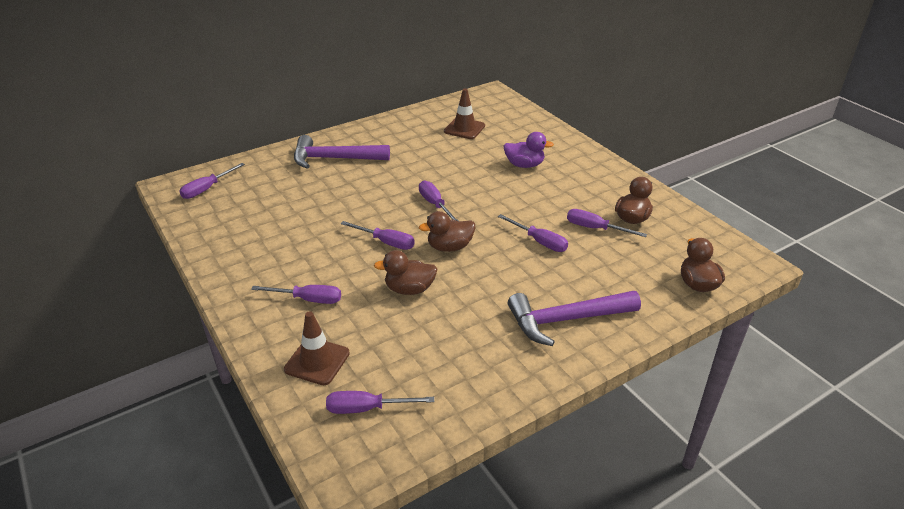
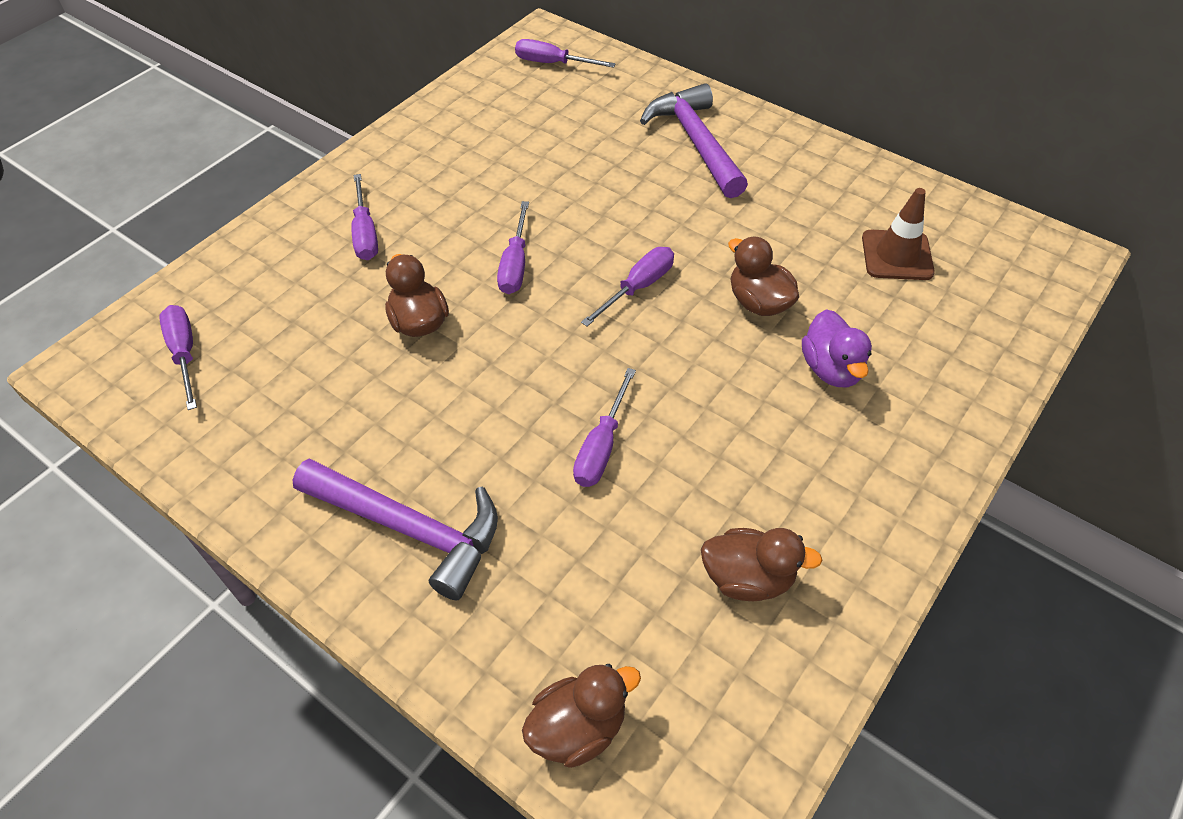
camera: 70 degrees right, 15 degrees up
brown traffic cone [284,311,350,385] -> none
brown duck [419,211,475,252] -> brown duck moved to [728,237,799,316]
purple hammer [508,291,641,346] -> purple hammer turned 150 degrees clockwise [293,458,498,600]
purple screwdriver [567,209,647,237] -> none

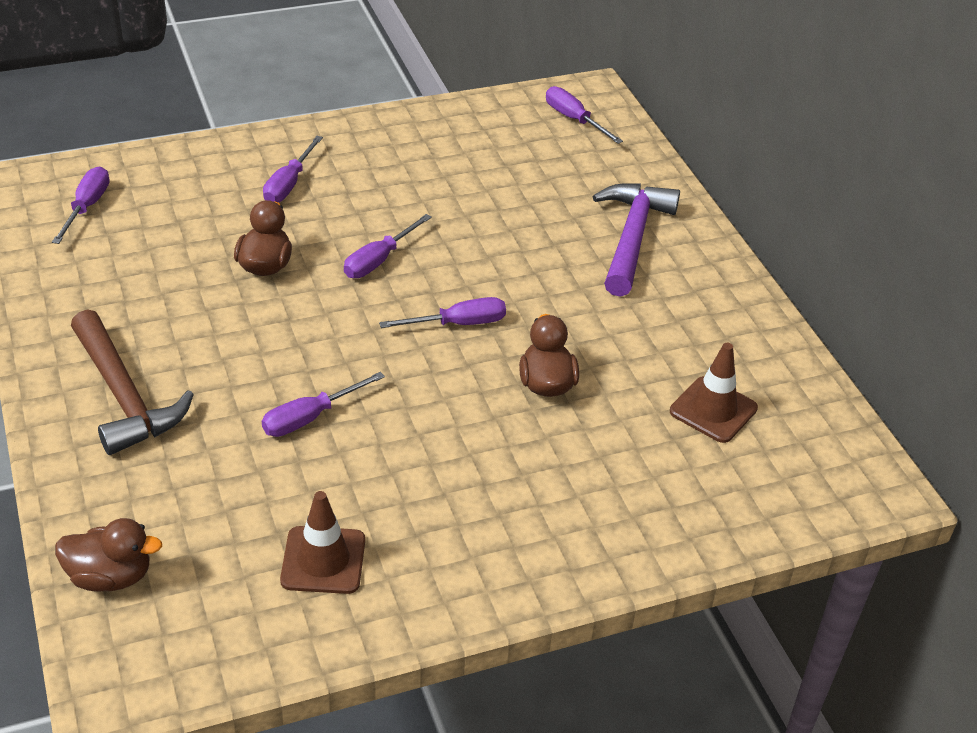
camera: 30 degrees right, 10 degrees down
purple hammer [293,458,498,600] -> brown hammer [71,309,194,455]
brown duck [701,528,822,601] -> brown traffic cone [280,491,365,594]
purple duck [802,309,872,387] -> none

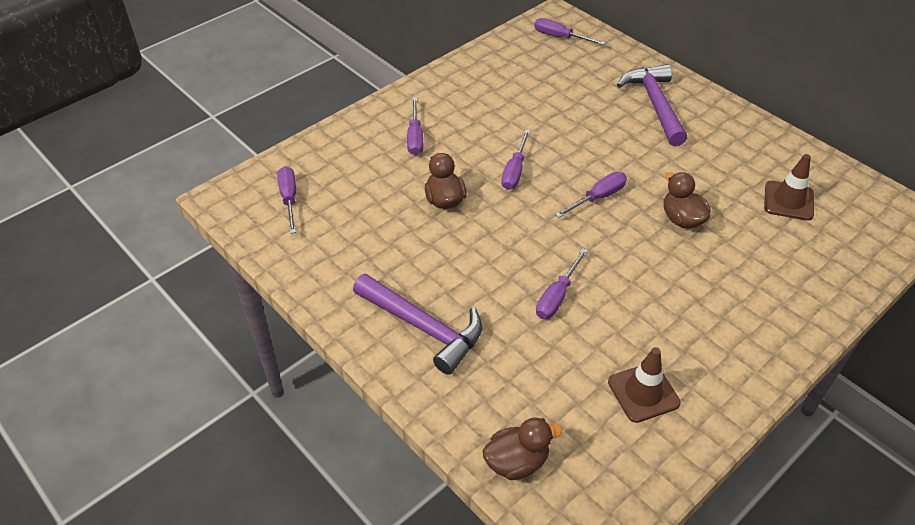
camera: 20 degrees left, 5 degrees up
brown hammer [71,309,194,455] -> purple hammer [353,273,482,375]

